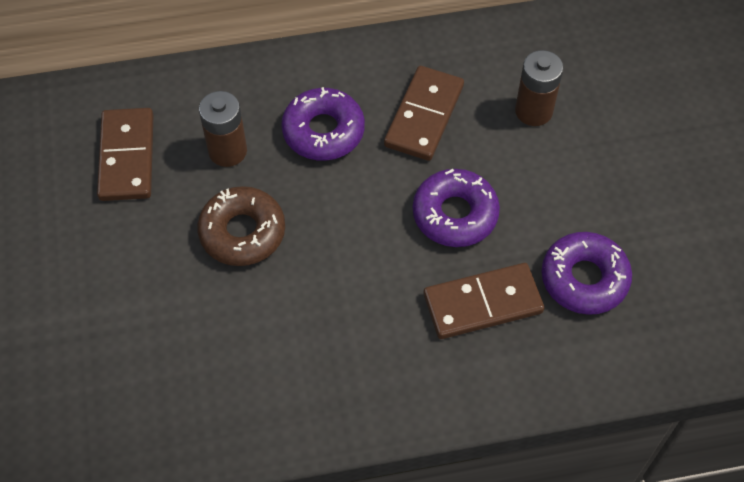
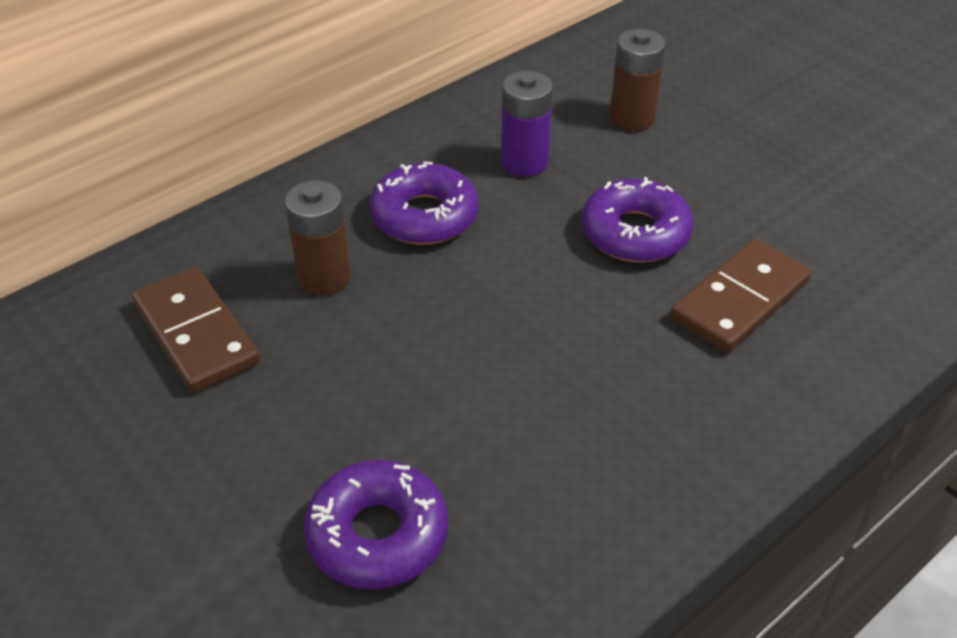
camera: 30 degrees left, 15 degrees down
brown donut [197,186,285,266] -> none
brown domino [384,66,464,161] -> purple battery [501,71,553,177]
purple donut [541,232,632,315] -> purple donut moved to [304,460,448,589]

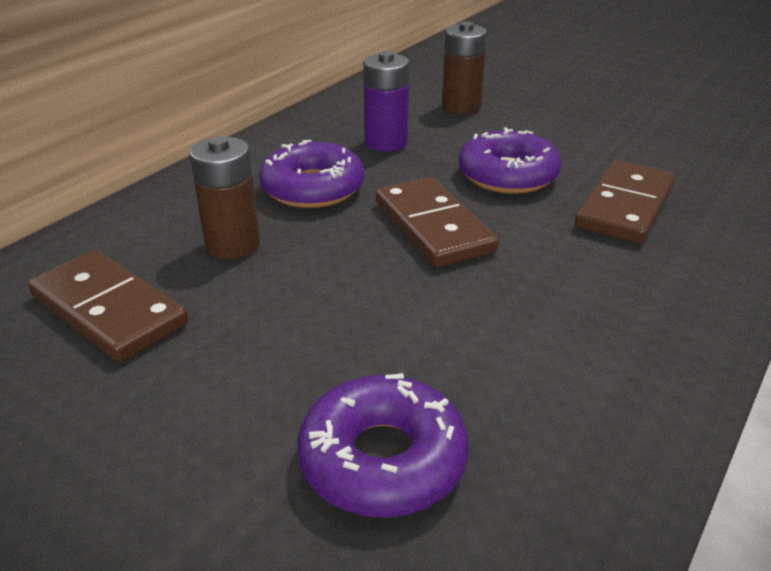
camera: 15 degrees left, 10 degrees down
none -> brown domino [376,177,499,267]

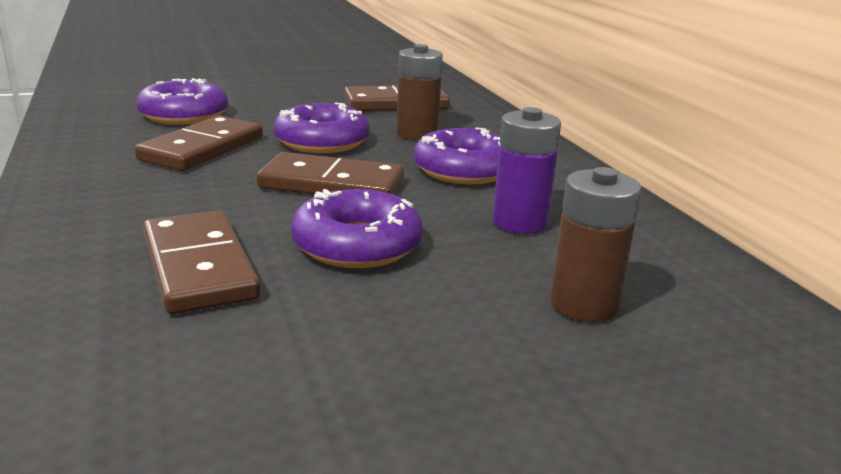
camera: 125 degrees right, 10 degrees down
none -> brown domino [135,116,263,171]
none -> purple donut [274,103,370,153]

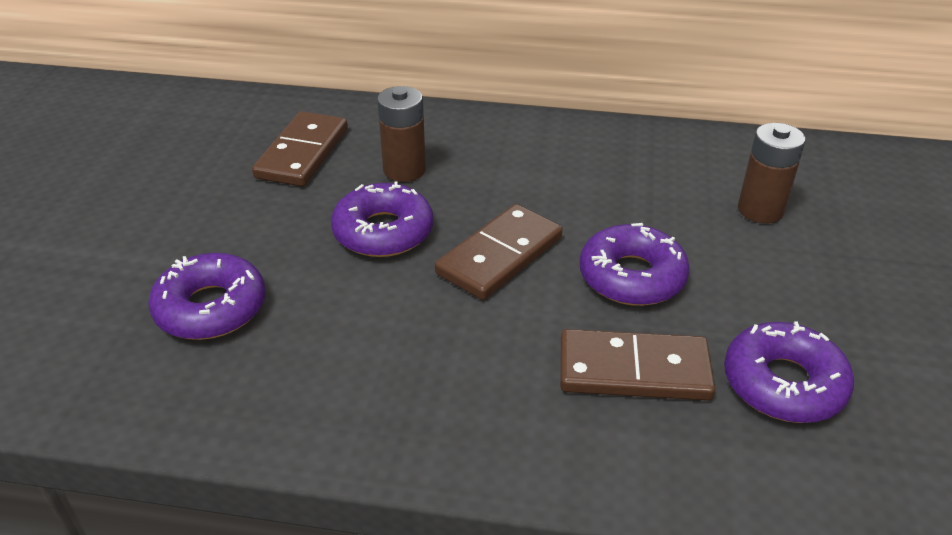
camera: 60 degrees left, 15 degrees up
brown domino [135,116,263,171] -> none
purple donut [414,127,500,184] -> purple donut moved to [724,321,854,423]
purple battery [493,107,561,234] -> none

